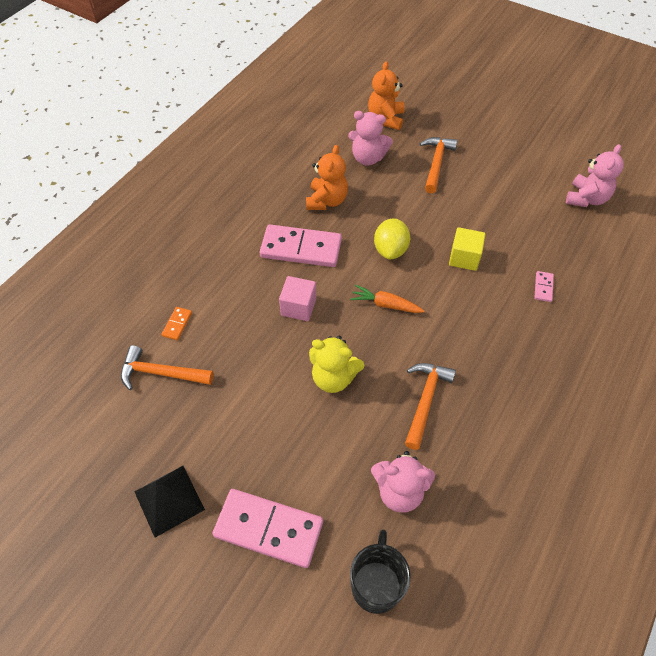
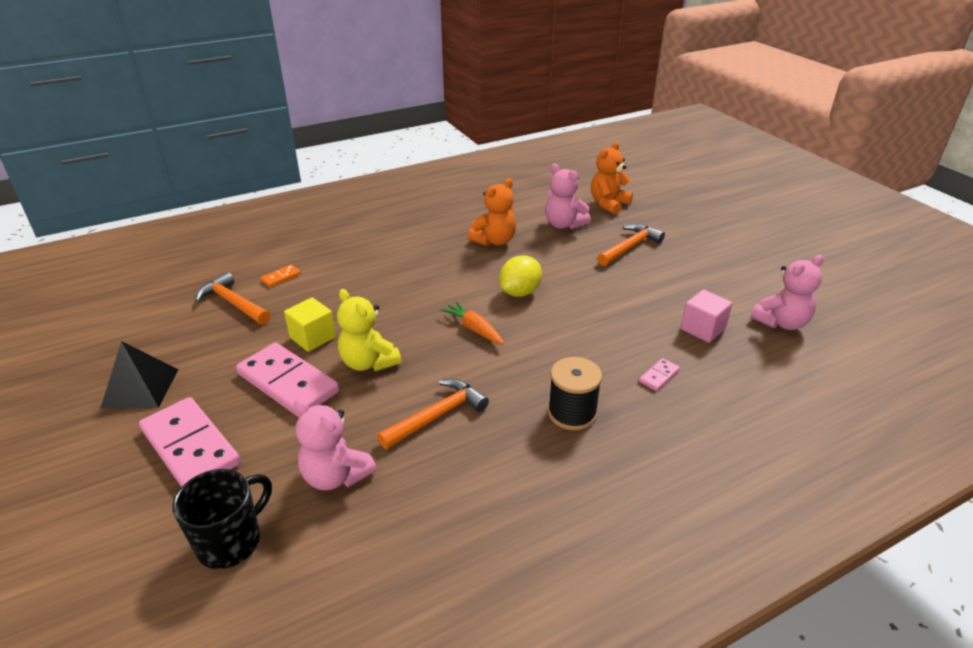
camera: 30 degrees right, 20 degrees down
pink domino [260,224,342,267] -> pink domino moved to [236,343,339,417]
pink cube [279,276,316,321] -> pink cube moved to [680,289,733,343]
yellow cube [449,227,485,271] -> yellow cube moved to [284,297,336,352]
none -> black spool [548,357,602,430]

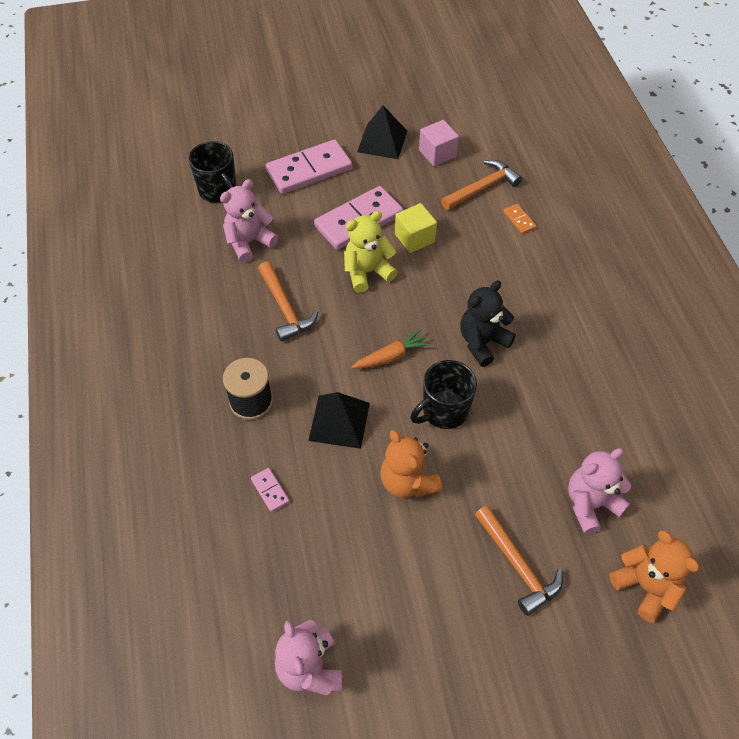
camera: 105 degrees right, 20 degrees up
orange teddy bear [468,178,516,246] -> orange teddy bear moved to [380,430,442,498]
yellow lemon [499,255,542,297] -> black mug [411,360,477,429]
pink cube [680,289,733,343] -> pink cube moved to [419,120,459,166]
none -> black pyramid [308,392,370,449]
none -> black teddy bear [460,280,516,367]

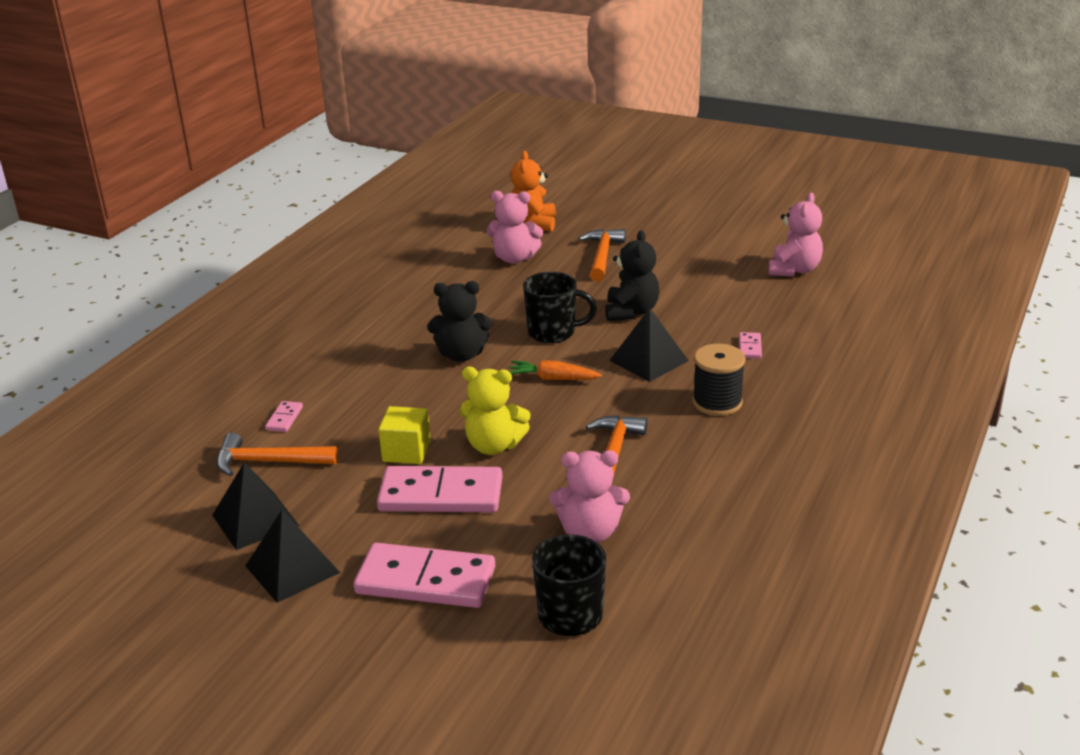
camera: 140 degrees left, 25 degrees down
orange teddy bear [380,430,442,498] -> black teddy bear [605,230,659,321]
pink cube [419,120,459,166] -> black pyramid [212,463,299,550]
orange domino [503,204,536,234] -> pink domino [265,401,303,432]

